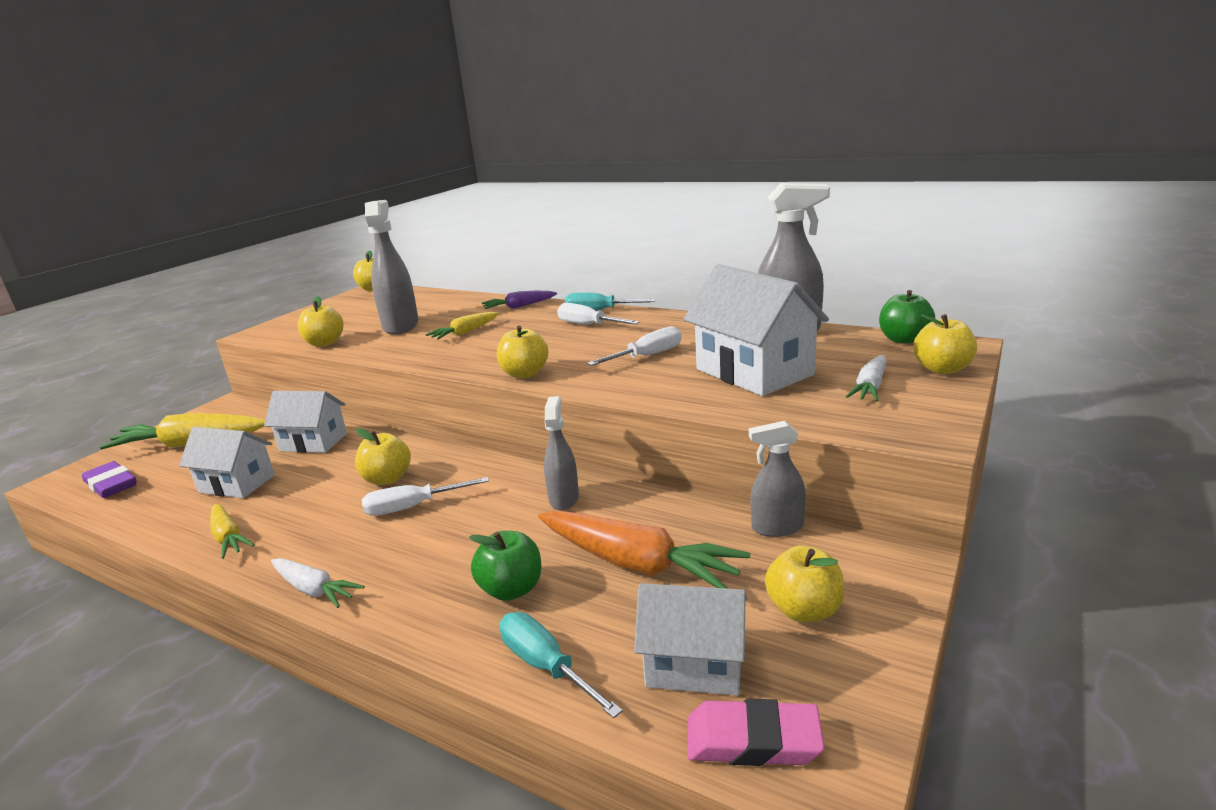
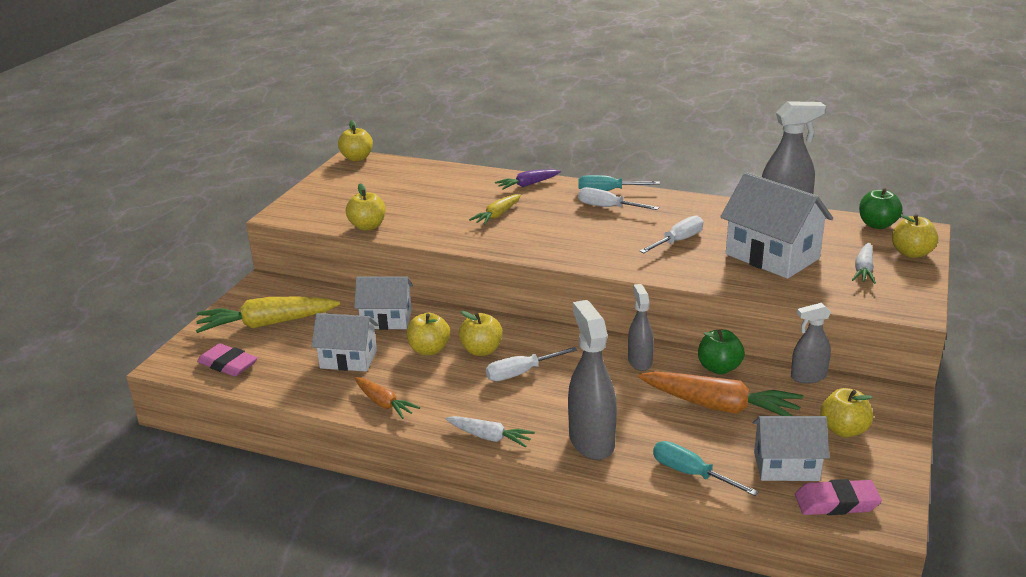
camera: 10 degrees left, 5 degrees up
purple eraser [82,461,137,498] -> pink eraser [197,343,258,376]
yellow carrot [210,504,255,559] -> orange carrot [354,377,420,419]
grey spray bottle [365,200,419,335] -> grey spray bottle moved to [568,300,617,460]
green apple [469,531,542,601] -> green apple moved to [698,330,745,374]
yellow apple [497,326,549,378] -> yellow apple moved to [407,313,450,355]

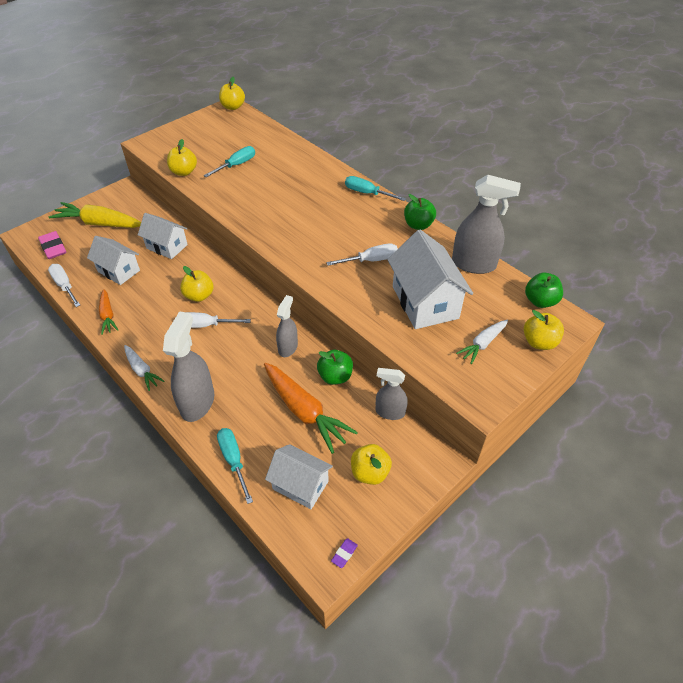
camera: 25 degrees right, 20 degrees up
yellow apple [407,313,450,355] -> none
yellow carrot [469,194,521,225] -> none
purple carrot [495,169,561,189] -> none
white screwdriver [578,187,659,210] -> white screwdriver moved to [48,264,80,307]
pink eraser [795,479,882,515] -> none
none -> turquoise screwdriver [204,146,255,177]
none -> purple eraser [331,538,358,568]
none -> green apple [404,194,436,230]

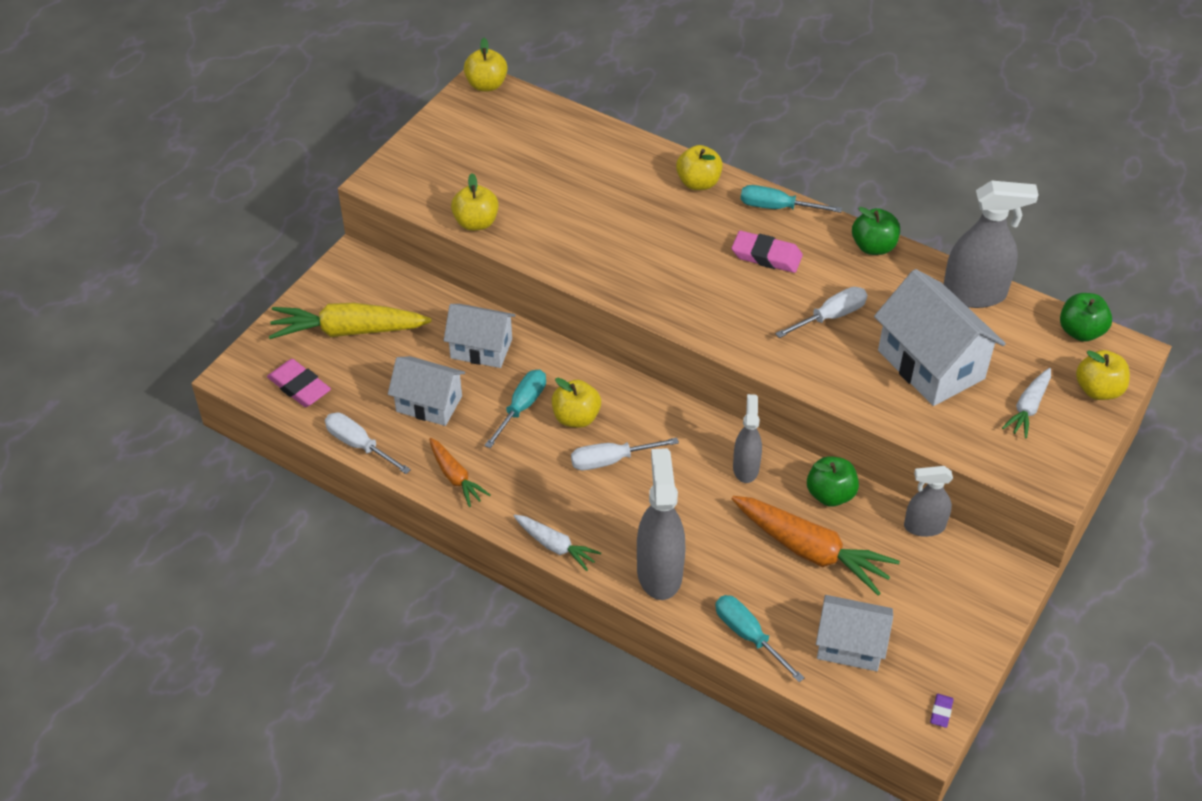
camera: 15 degrees left, 0 degrees up
turquoise screwdriver [204,146,255,177] -> turquoise screwdriver moved to [484,370,546,448]
yellow apple [351,444,392,485] -> yellow apple moved to [676,145,723,190]
none -> pink eraser [732,231,803,273]

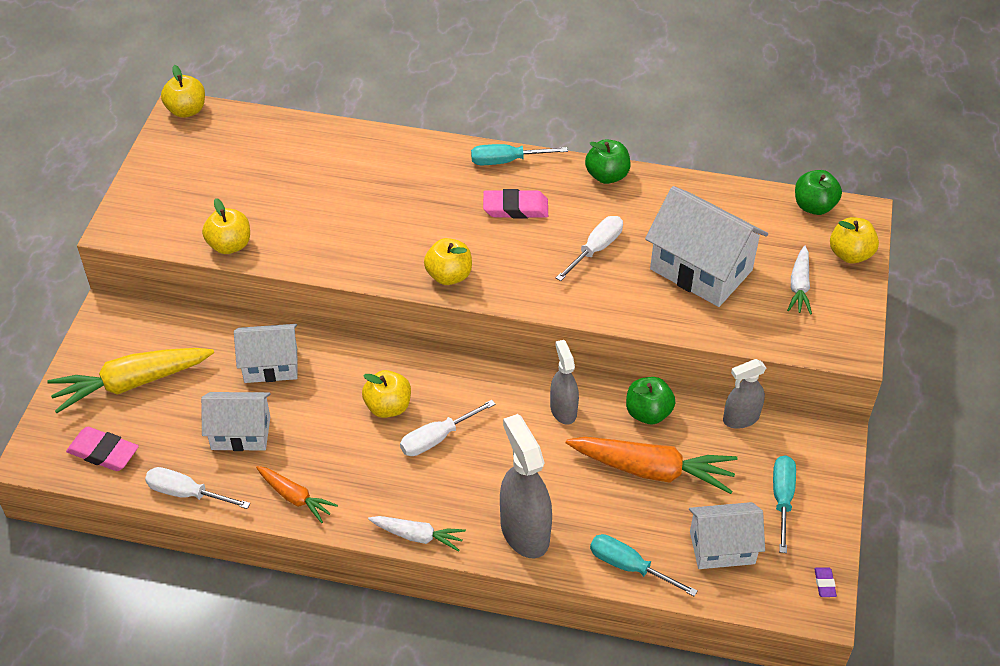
camera: 20 degrees left, 0 degrees up
turquoise screwdriver [484,370,546,448] -> turquoise screwdriver moved to [773,455,796,553]
yellow apple [676,145,723,190] -> yellow apple moved to [424,238,472,285]
grey spray bottle [944,180,1039,308] -> none

